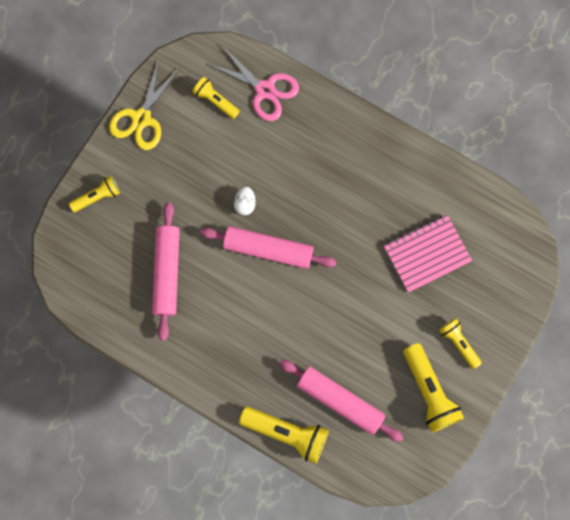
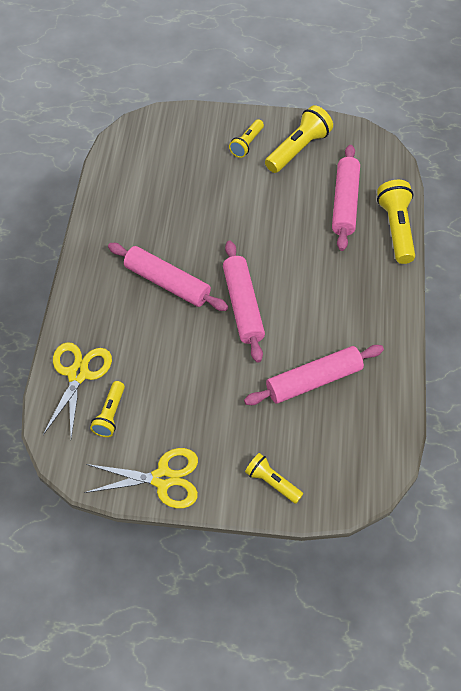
camera: 115 degrees left, 20 degrees down
pink scissors [208,46,299,121] -> yellow scissors [43,342,112,438]
white egg [234,187,256,215] -> none
pink notebook [384,215,472,292] -> none
none -> pink rolling pin [108,243,228,311]

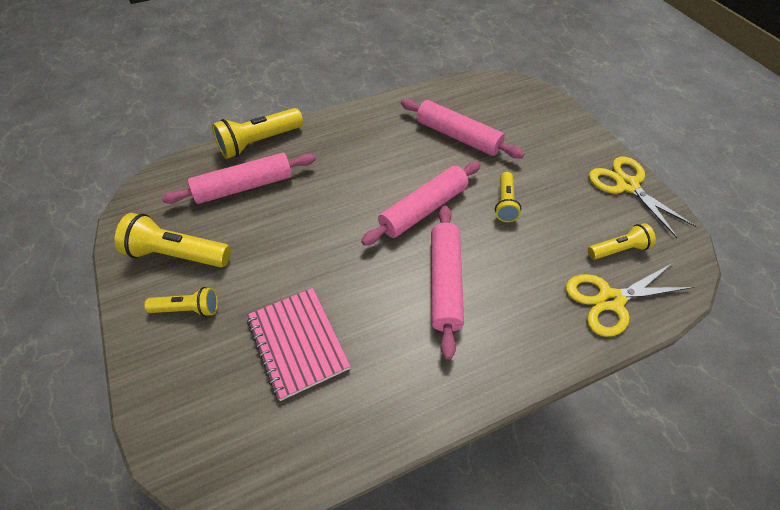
camera: 120 degrees left, 5 degrees down
yellow flashlight [245,453,303,504] -> yellow flashlight moved to [495,172,521,222]
none -> pink notebook [247,288,351,401]

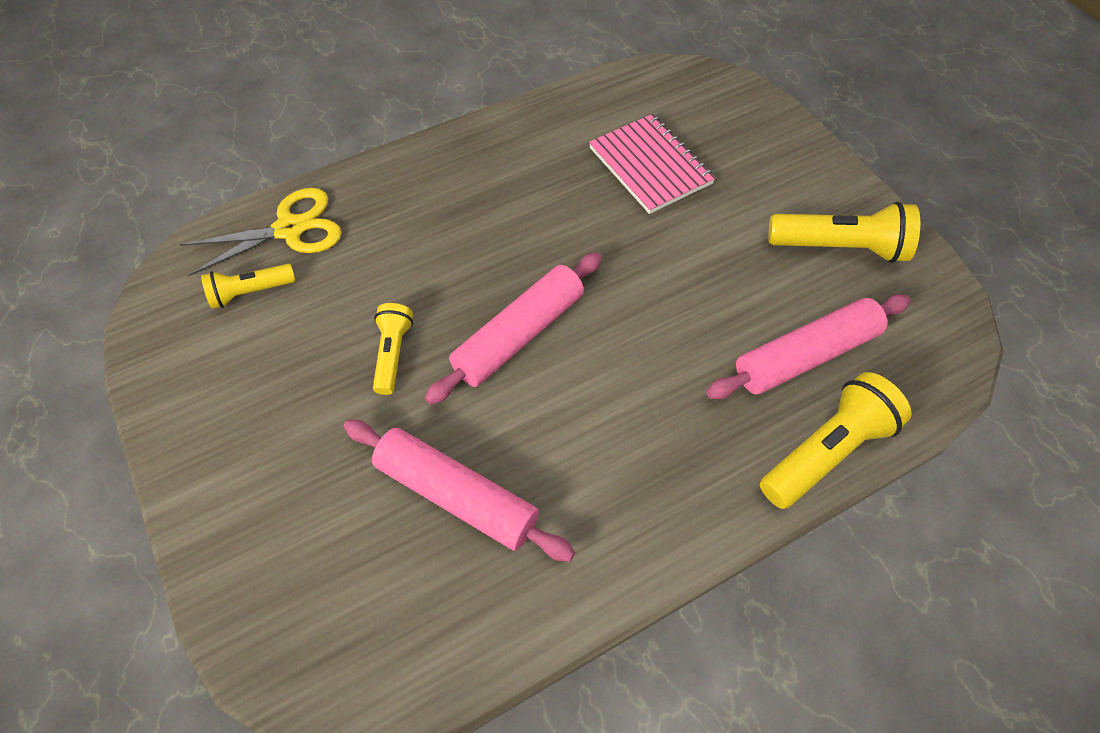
camera: 175 degrees right, 5 degrees up
yellow flashlight [144,287,218,317] -> none
pink rolling pin [431,206,464,360] -> none
yellow scissors [589,157,697,238] -> none

